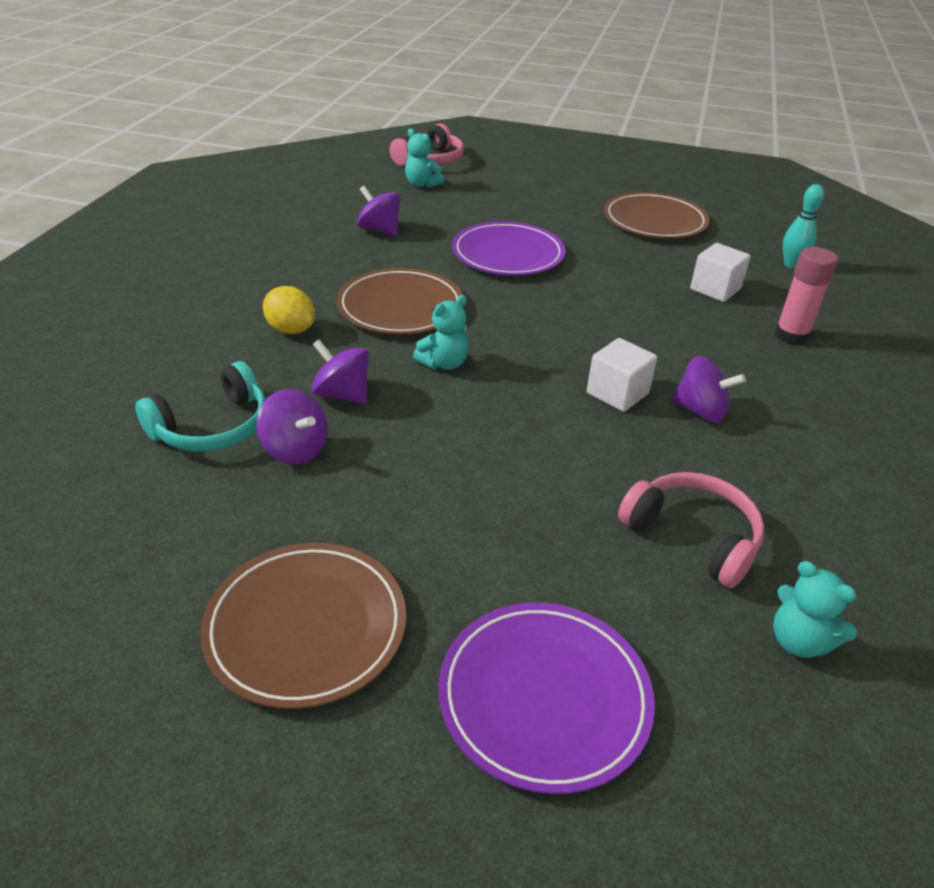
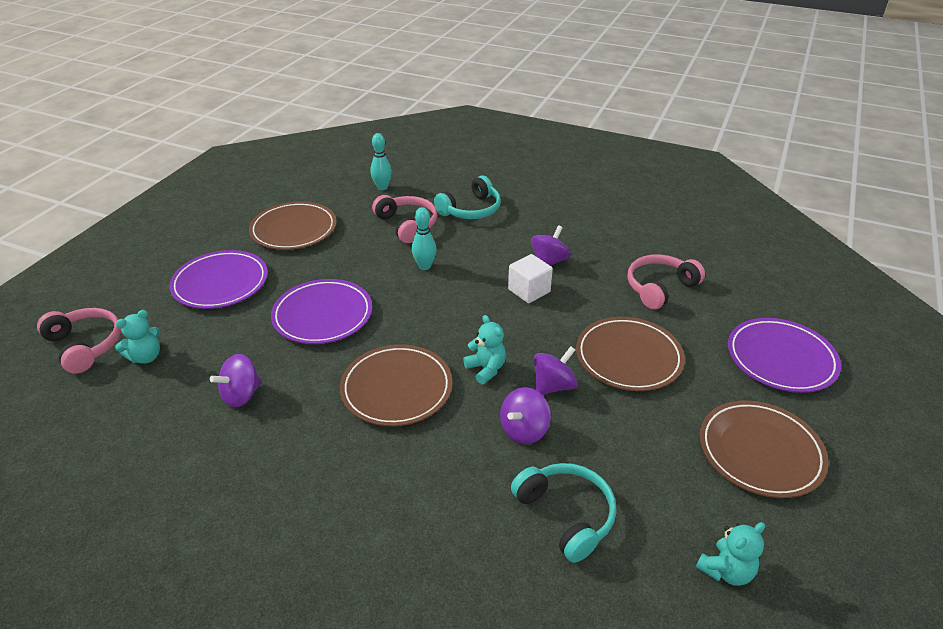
camera: 80 degrees left, 0 degrees up
purple spinning top [256,389,328,465] -> purple spinning top moved to [534,346,578,395]
yellow lemon [263,286,315,334] -> none
white cube [690,243,750,302] -> pink headphones [372,195,437,243]
turquoise teddy bear [774,561,857,658] -> turquoise teddy bear moved to [696,522,765,586]
pink glue stick [775,247,838,345] -> turquoise headphones [434,176,501,219]
none -> purple plate [169,250,268,309]
none -> turquoise bowling pin [412,207,437,270]
none -> brown plate [576,317,685,391]

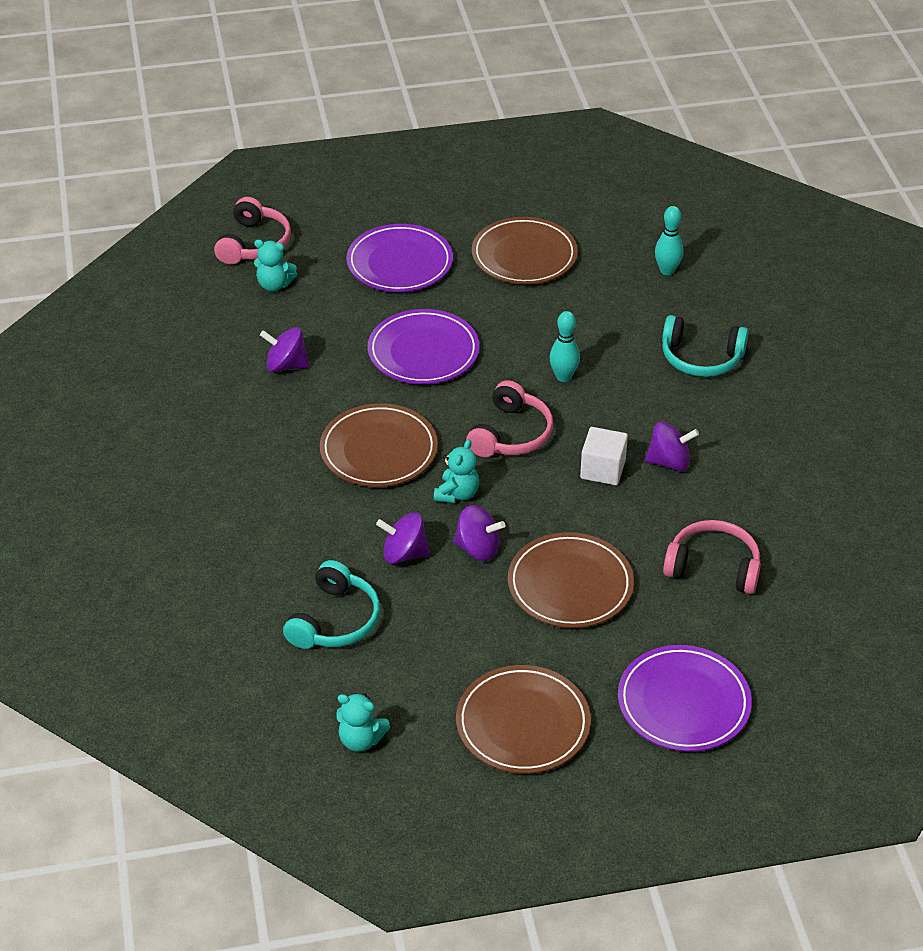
camera: 55 degrees right, 5 degrees up
pink headphones [372,195,437,243] -> pink headphones moved to [466,380,553,457]

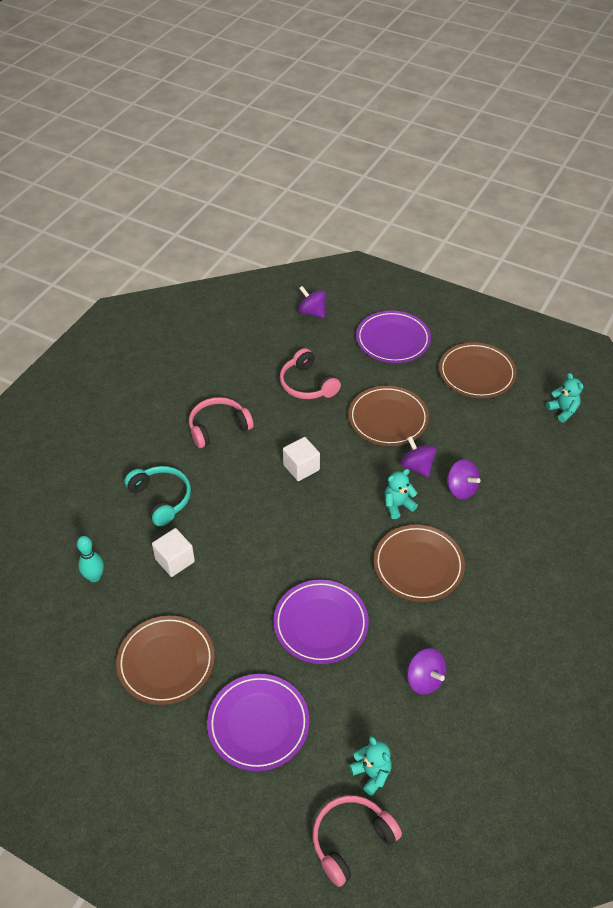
camera: 140 degrees left, 5 degrees up
turquoise headphones [283,560,380,649] -> none
pink headphones [466,380,553,457] -> pink headphones moved to [189,397,254,448]
turquoise bowling pin [549,311,580,382] -> none
purple spinning top [645,421,699,471] -> purple spinning top moved to [298,286,326,318]
none -> white cube [152,528,195,577]

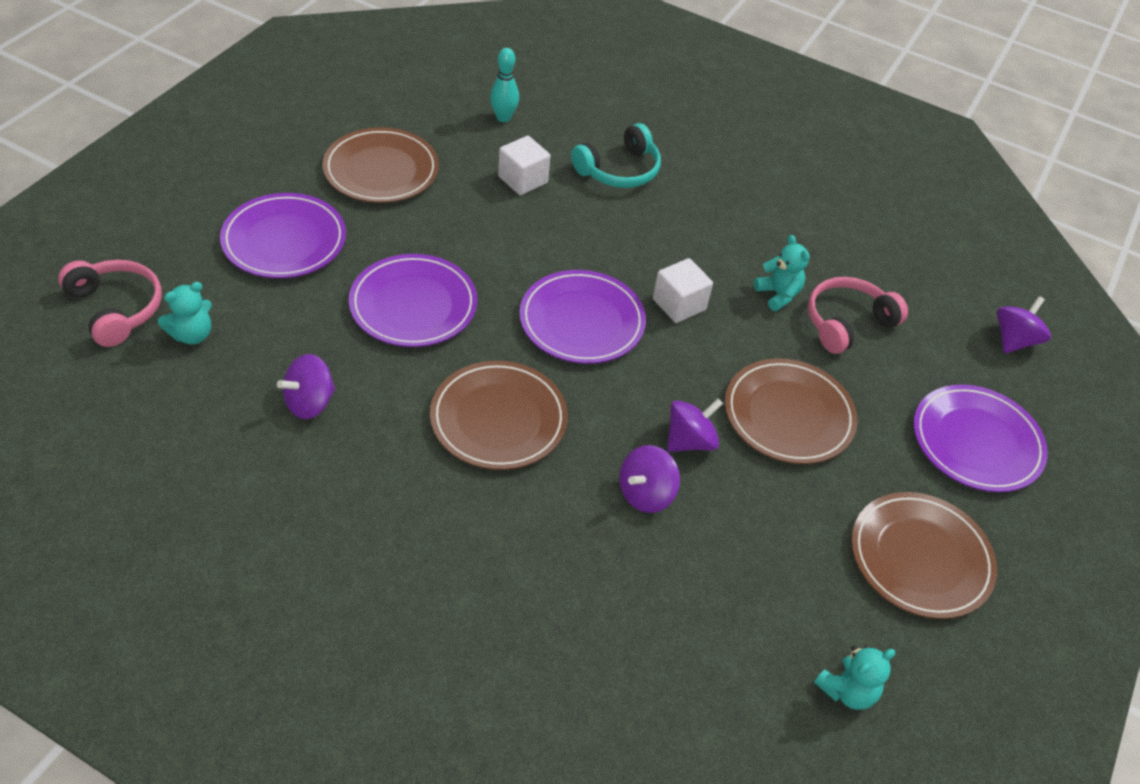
camera: 85 degrees right, 0 degrees up
pink headphones [189,397,254,448] -> none
turquoise teddy bear [385,469,418,519] -> turquoise teddy bear moved to [754,235,810,311]
none -> purple plate [520,270,646,364]

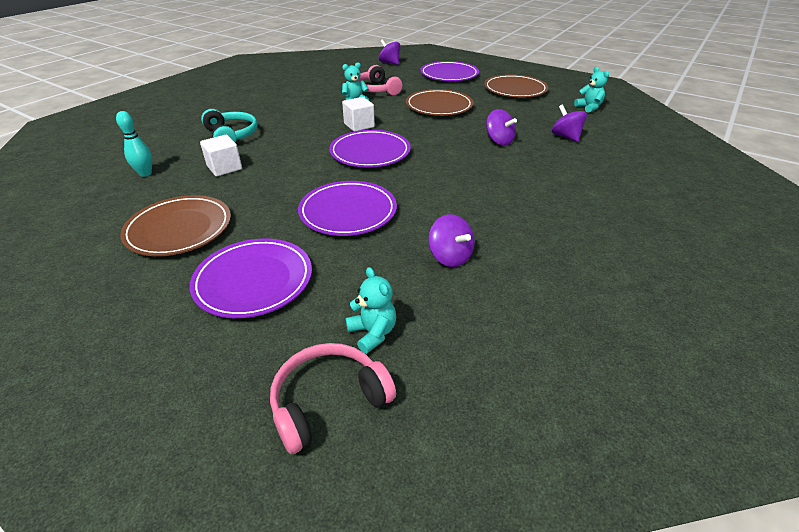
camera: 80 degrees left, 10 degrees down
brown plate [430,361,568,470] -> none
purple spinning top [667,398,723,452] -> purple spinning top moved to [552,105,587,142]

